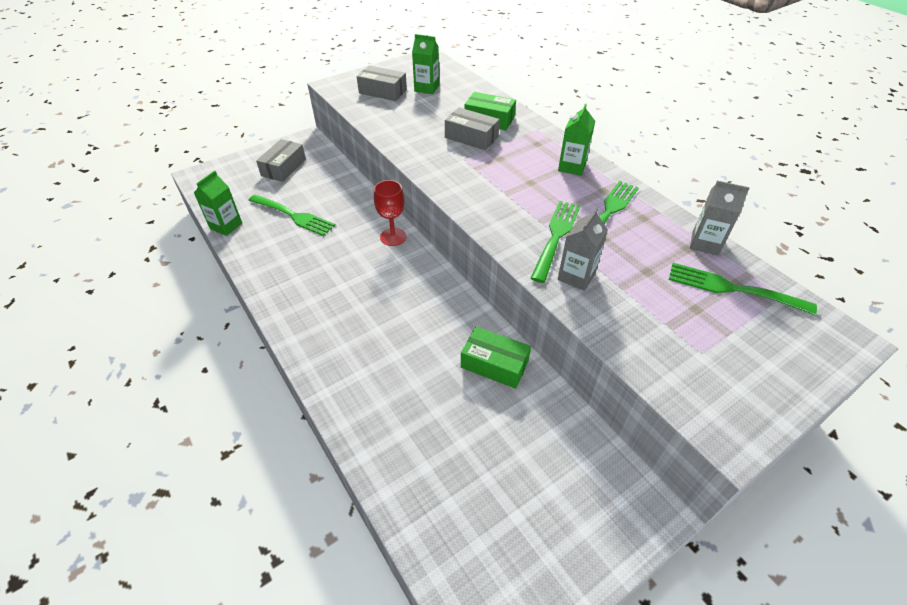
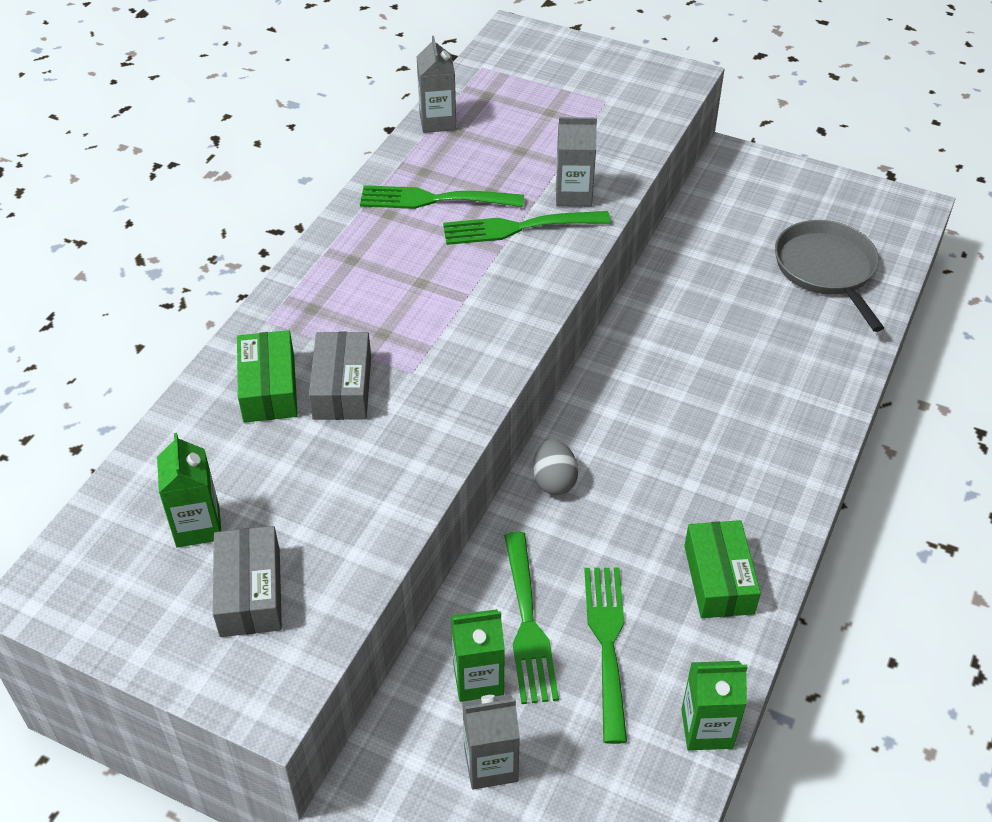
camera: 120 degrees left, 0 degrees up
grey box [256,139,306,182] -> grey carton [462,694,520,789]
red goblet [374,180,407,246] -> grey egg [533,439,578,495]
green box [461,327,531,389] -> green box moved to [684,520,761,618]
green carton [558,104,595,176] -> green carton moved to [451,609,505,702]
green fork [669,263,817,315] -> green fork moved to [504,532,559,704]
none -> grey pan [775,220,884,332]

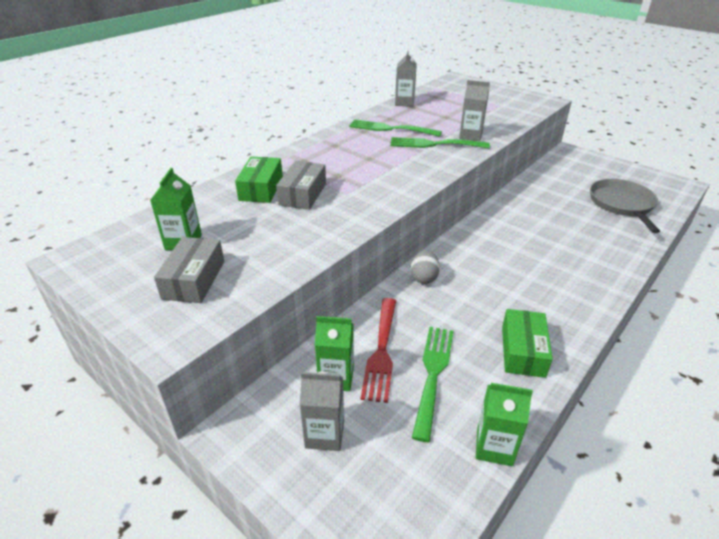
camera: 15 degrees right, 10 degrees down
green fork [504,532,559,704] -> red fork [361,298,396,403]

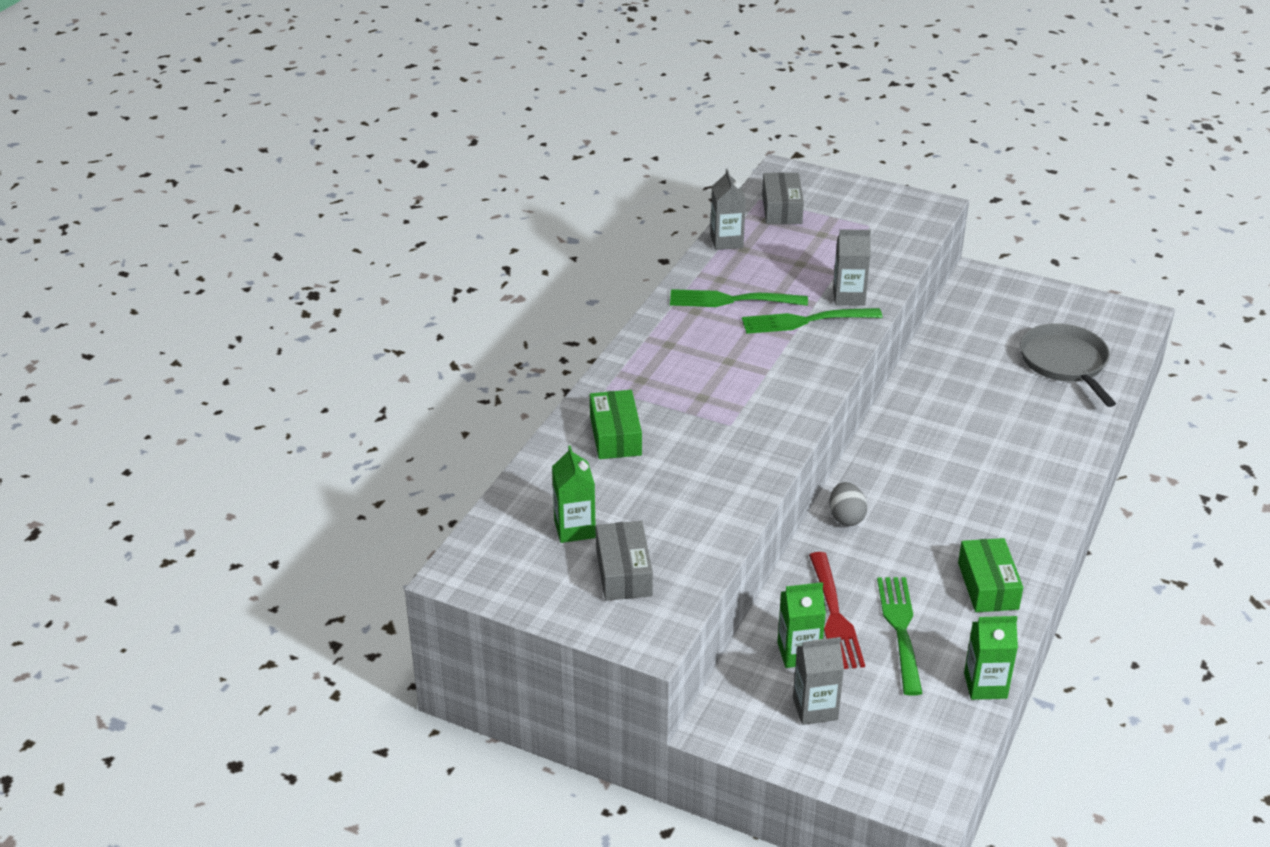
camera: 15 degrees left, 0 degrees up
grey box [276,161,326,210] -> grey box moved to [762,173,804,224]

